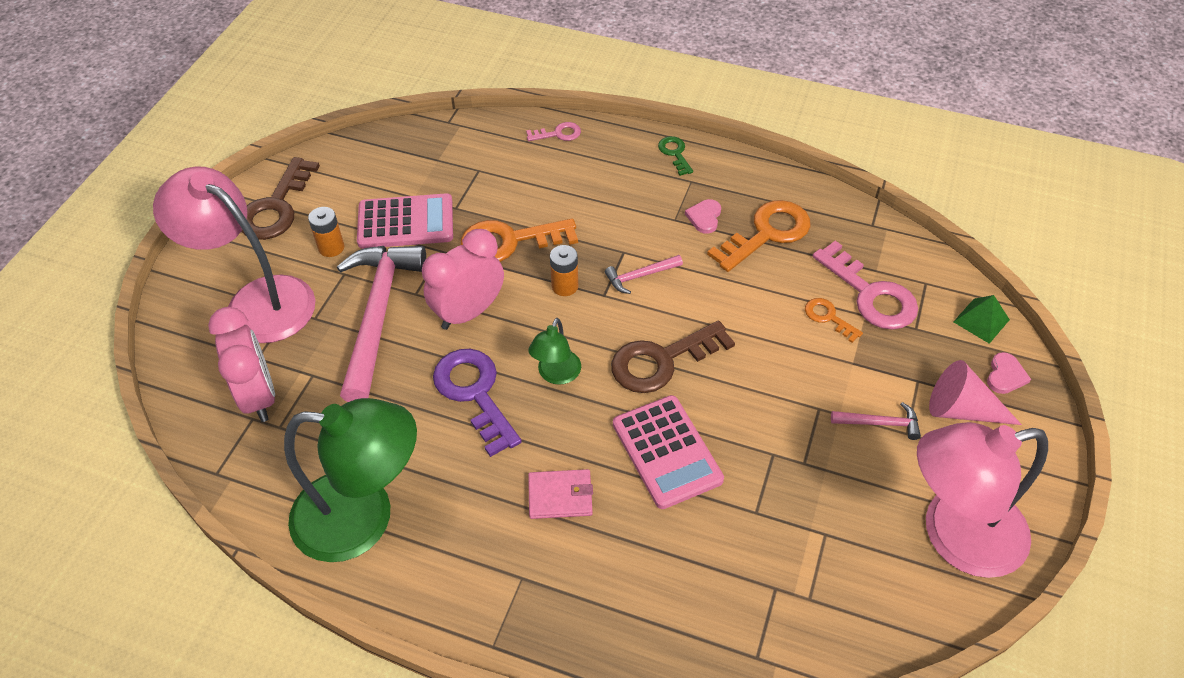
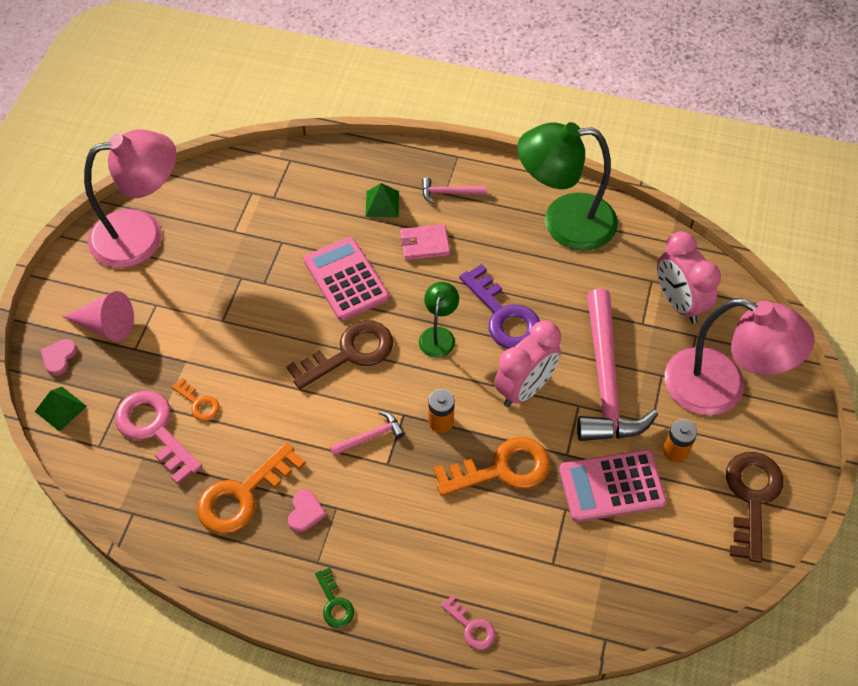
camera: 175 degrees right, 5 degrees up
pink key [526,122,581,141] -> pink key turned 120 degrees counterclockwise [441,595,496,650]
pink hammer [831,402,921,440] -> pink hammer moved to [422,178,486,204]
none -> green pyramid [366,183,399,217]

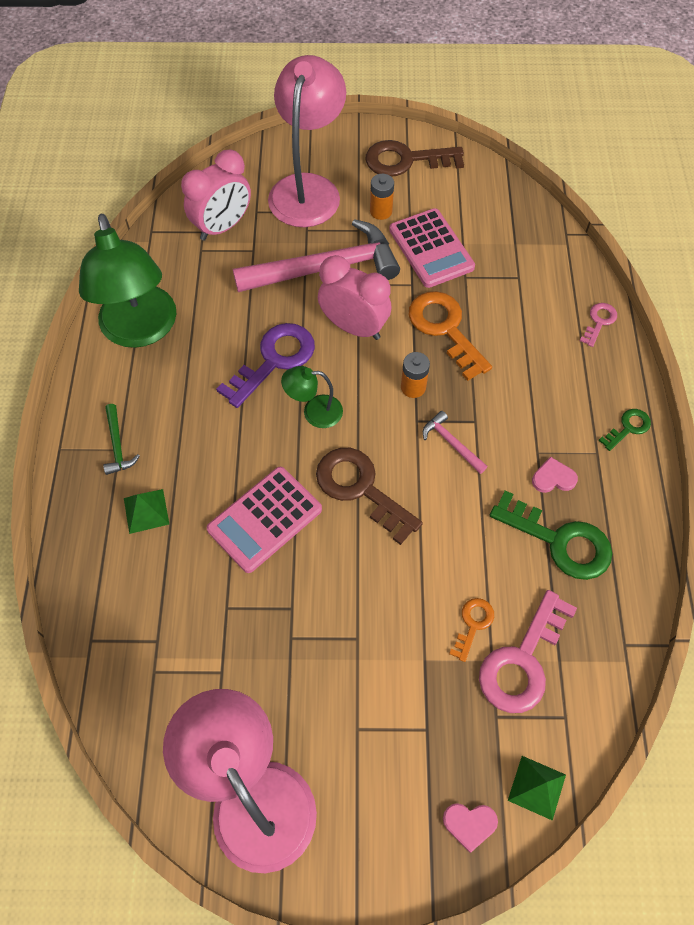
camera: 105 degrees left, 5 degrees up
pink cone [63,291,134,342] -> none
orange key [197,442,306,534] -> green key [490,490,612,580]
pink wallet [400,224,450,260] -> none
pink hammer [422,178,486,204] -> green hammer [103,404,140,475]

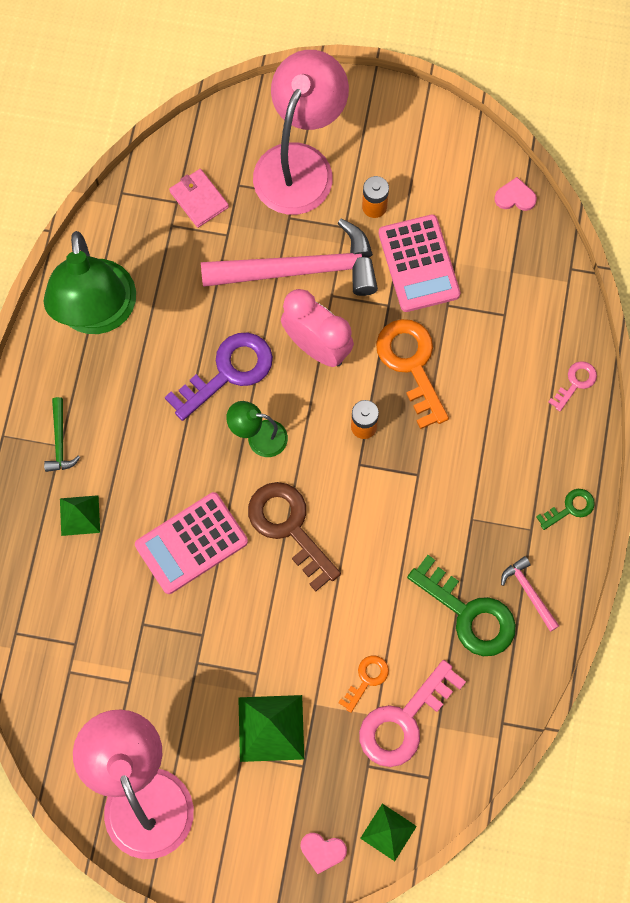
camera: 10 degrees right, 10 degrees up
pink clock [181,149,251,241] -> pink wallet [169,169,229,228]
brown key [366,140,464,177] -> none
pink hammer [423,411,488,474] -> pink hammer moved to [501,556,559,632]
pink heart [532,457,578,493] -> pink heart moved to [494,177,537,211]
none -> green pyramid [238,695,304,762]

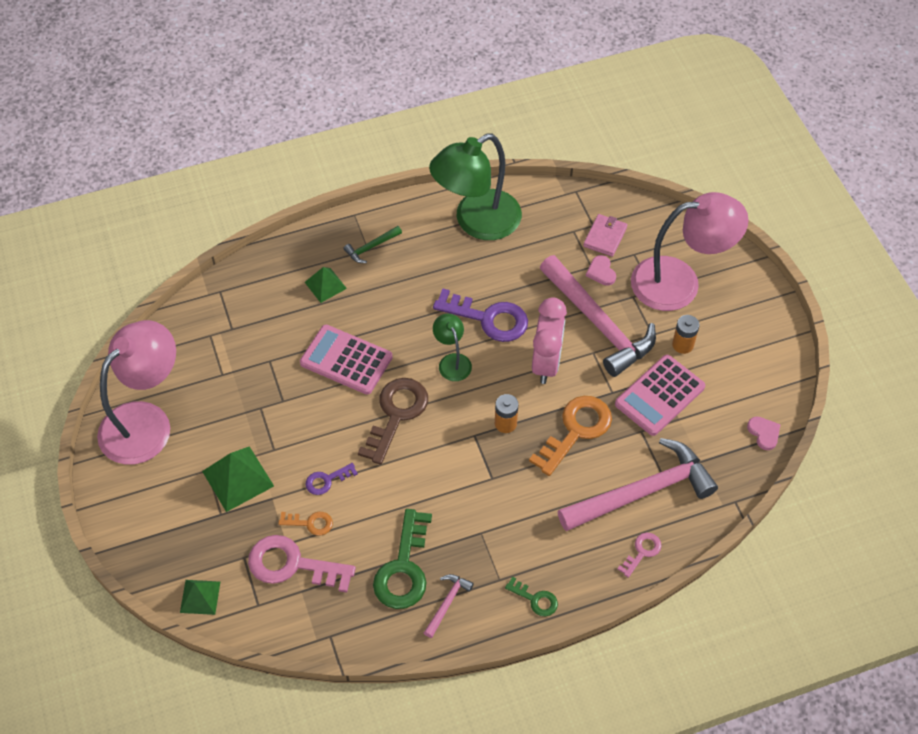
camera: 60 degrees right, 15 degrees down
pink heart [301,833,347,874] -> pink heart moved to [586,255,616,286]
pink key [548,361,597,411] -> pink key turned 60 degrees counterclockwise [618,533,662,578]
none -> purple key [306,463,358,495]
none -> pink hammer [558,438,718,531]

